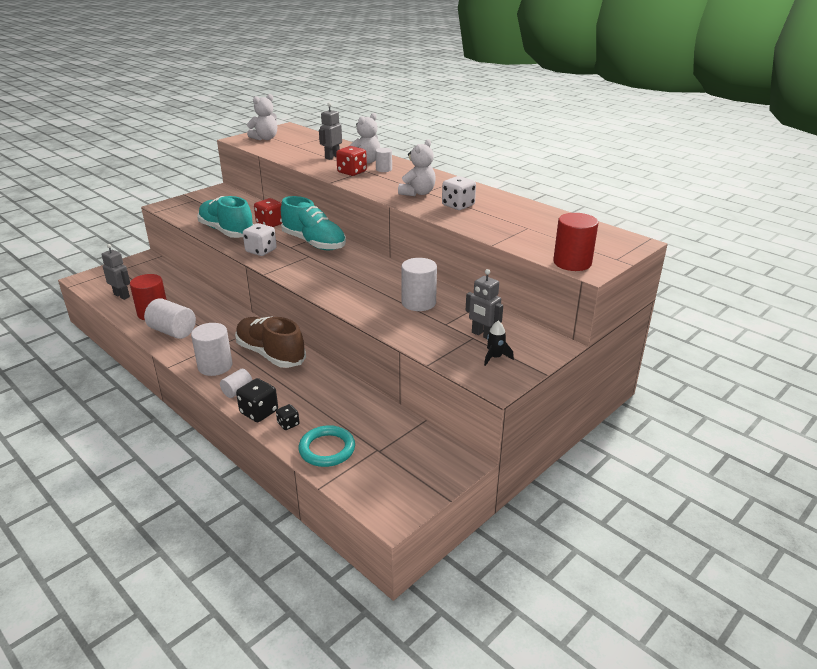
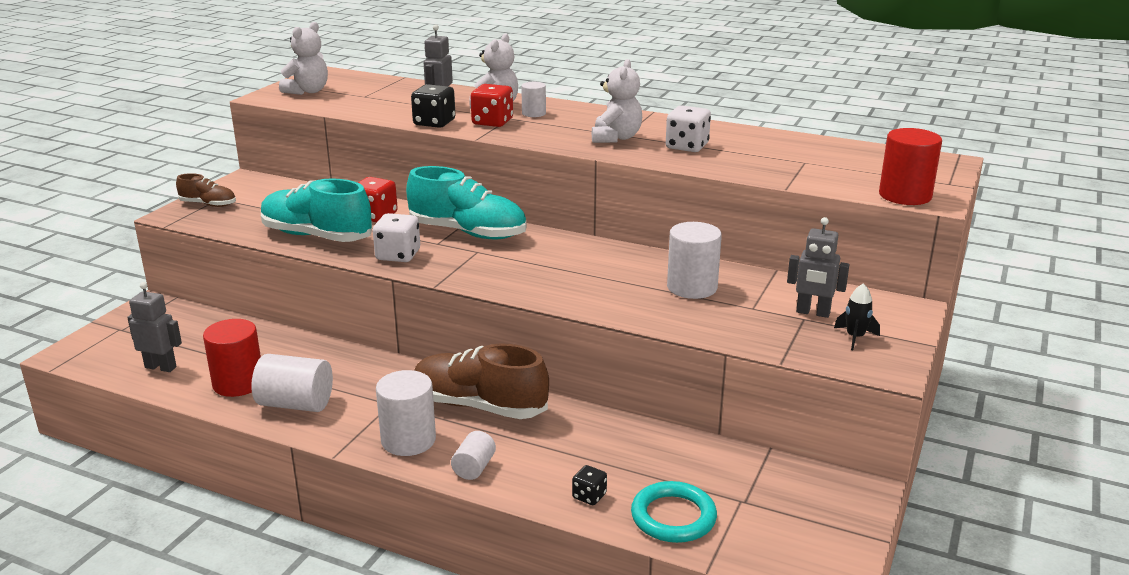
camera: 20 degrees left, 5 degrees down
black dice [236,378,278,422] -> black dice moved to [411,84,455,128]
none -> brown shoe [176,173,236,207]

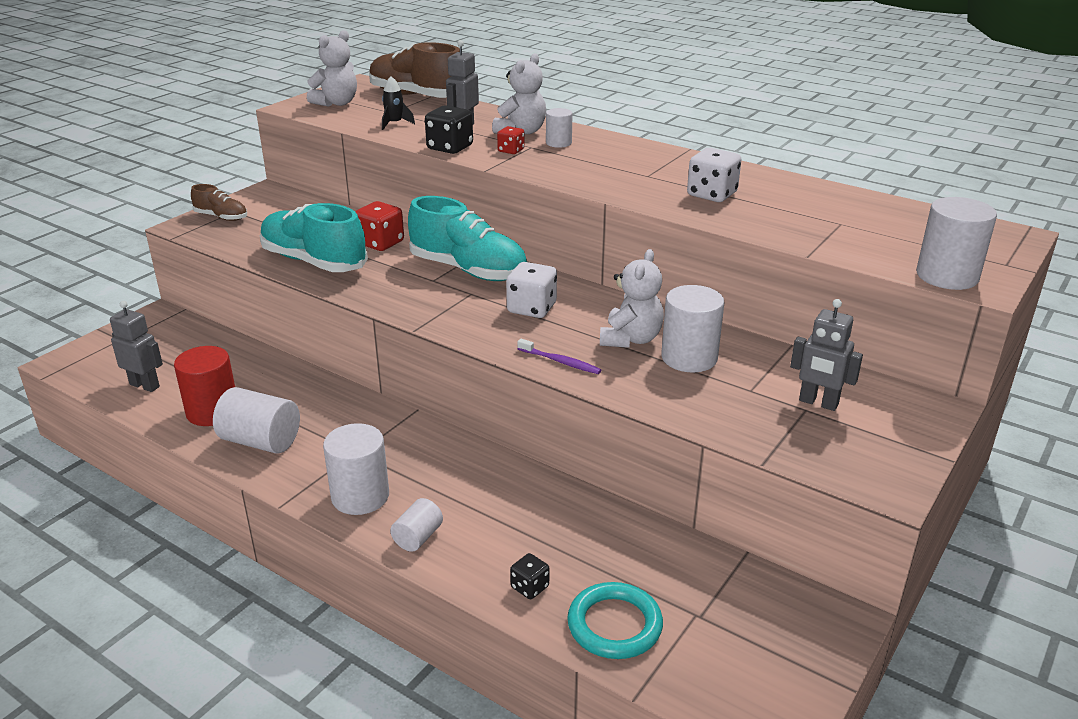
camera: 10 degrees right, 5 degrees up
white dice [373,213,420,262] -> white dice moved to [506,262,557,318]
brown shoe [414,344,549,419] -> brown shoe moved to [369,42,460,98]
red dice [471,84,513,127] -> red dice [497,126,525,154], size x0.58
white teddy bear [592,59,642,143] -> white teddy bear moved to [600,249,664,348]
black rocket [834,283,880,350] -> black rocket moved to [382,76,415,130]
red cylinder [879,128,942,205] -> white cylinder [916,197,997,290]
none -> purple toothbrush [517,339,601,374]

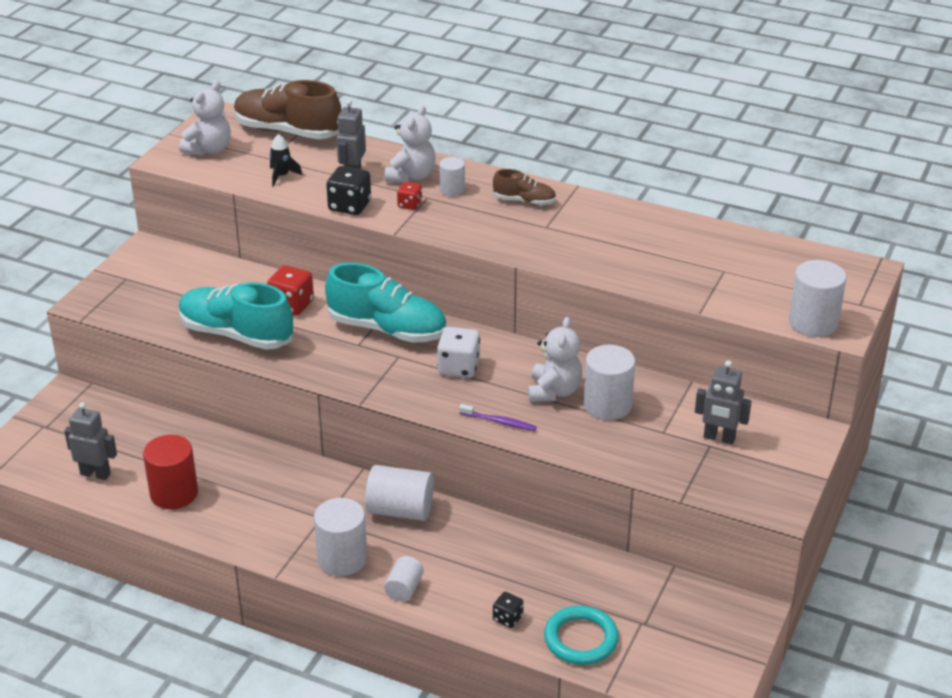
camera: 10 degrees left, 5 degrees up
brown shoe [191,184,247,221] -> brown shoe moved to [493,169,556,205]
white cylinder [213,387,300,454] -> white cylinder moved to [365,465,434,521]
white dice [687,148,741,202] -> none

